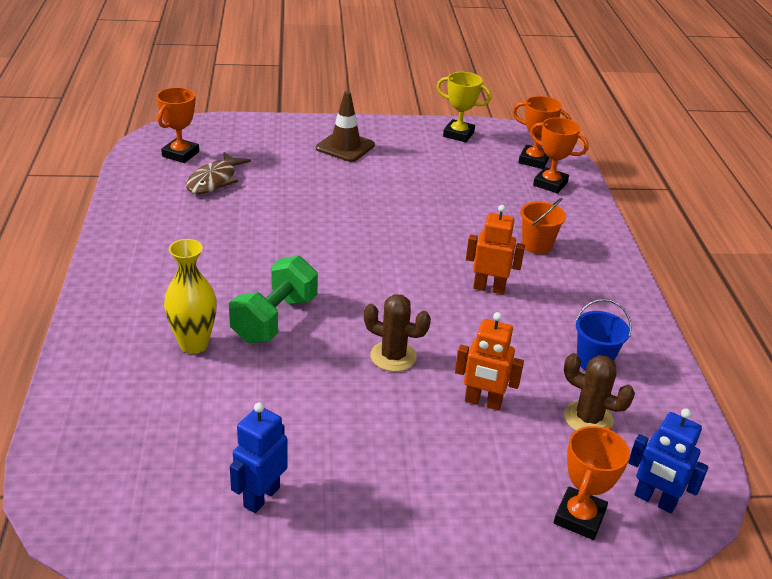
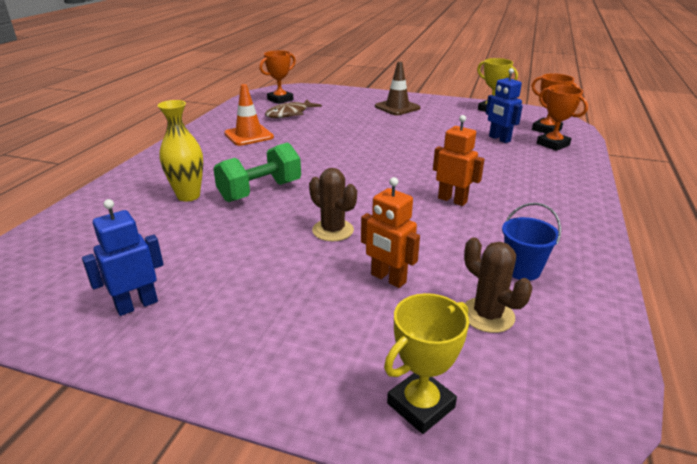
camera: 25 degrees right, 5 degrees down
orange bucket [520,198,566,254] -> none
orange trophy [554,426,630,540] -> yellow trophy [384,293,469,434]
blue robot [628,409,708,513] -> blue robot moved to [486,68,523,143]
none -> orange traffic cone [224,84,274,146]

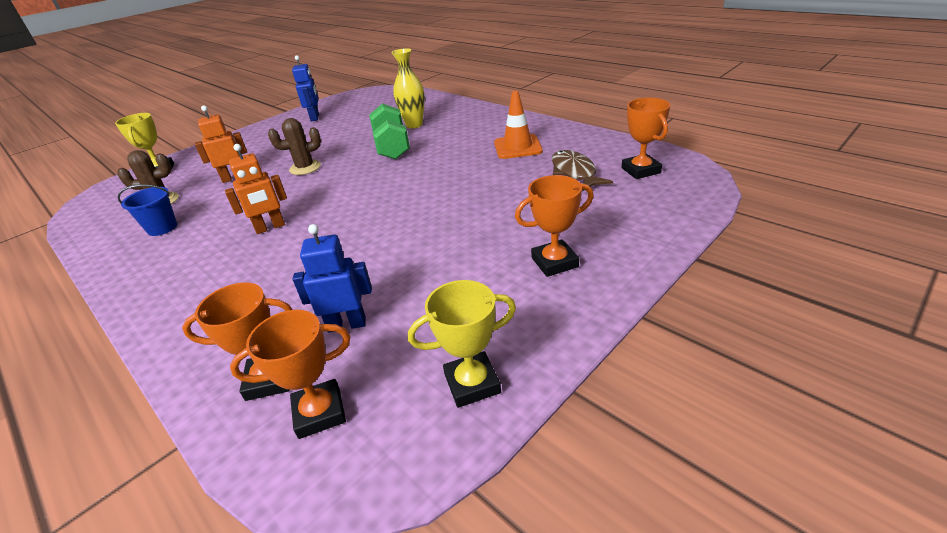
camera: 120 degrees right, 5 degrees up
brown traffic cone [375,62,421,115] -> orange trophy [515,175,594,277]

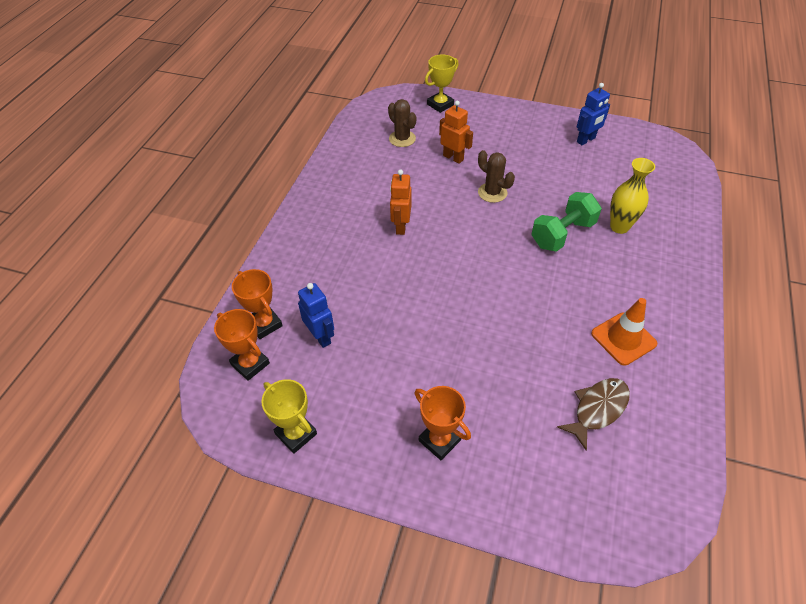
camera: 60 degrees right, 15 degrees up
blue bucket [118,185,177,236] -> none
orange robot [225,144,287,234] -> orange robot turned 60 degrees clockwise [390,169,411,235]
orange trophy [621,98,670,179] -> none

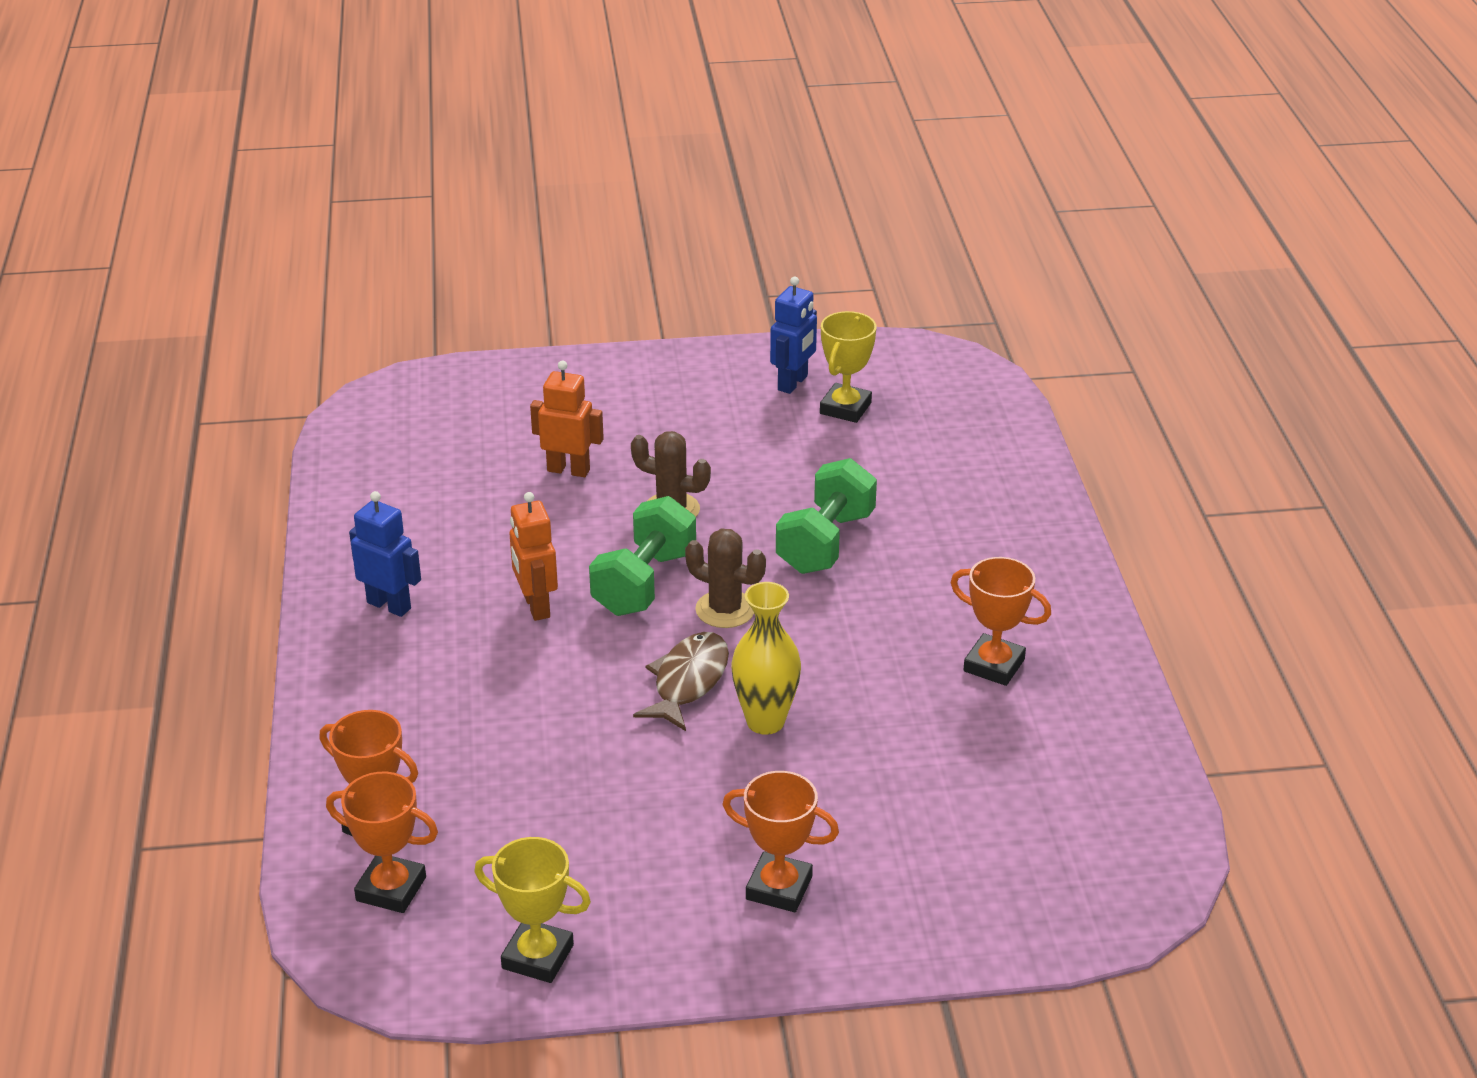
camera: 25 degrees left, 15 degrees down
blue robot [298,283,334,348] -> blue robot moved to [349,491,421,617]
brown cactus [388,99,416,147] -> brown cactus moved to [685,528,766,628]
yellow trophy [425,55,459,113] -> yellow trophy moved to [820,311,877,423]
brown fish [557,378,630,451] -> brown fish moved to [633,632,729,731]
orange traffic cone [591,298,657,366] -> orange trophy [950,557,1051,686]
yellow vase [610,158,655,234] -> yellow vase moved to [731,582,801,735]
none -> green dumbbell [589,496,696,616]

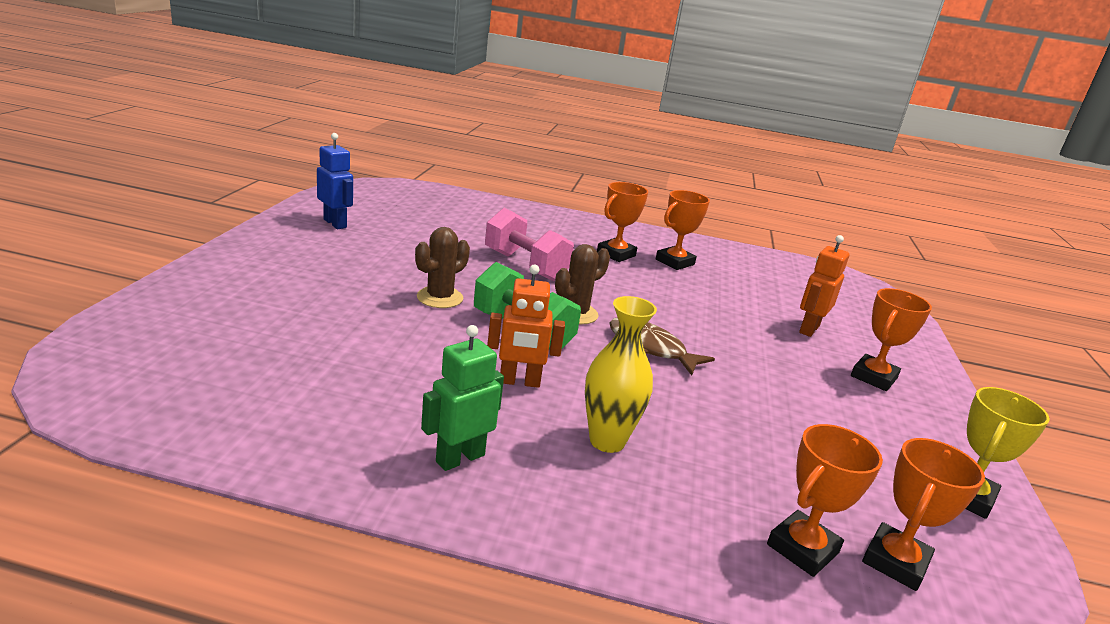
camera: 75 degrees left, 10 degrees down
blue robot [349,491,421,617] -> green robot [421,325,504,471]
orange robot [530,361,604,477] -> orange robot moved to [799,235,849,337]
yellow vase [731,582,801,735] -> yellow vase moved to [585,296,657,453]
green dumbbell [776,458,877,574] -> pink dumbbell [485,208,574,281]
yellow trophy [820,311,877,423] -> none
none -> orange trophy [597,182,648,262]

